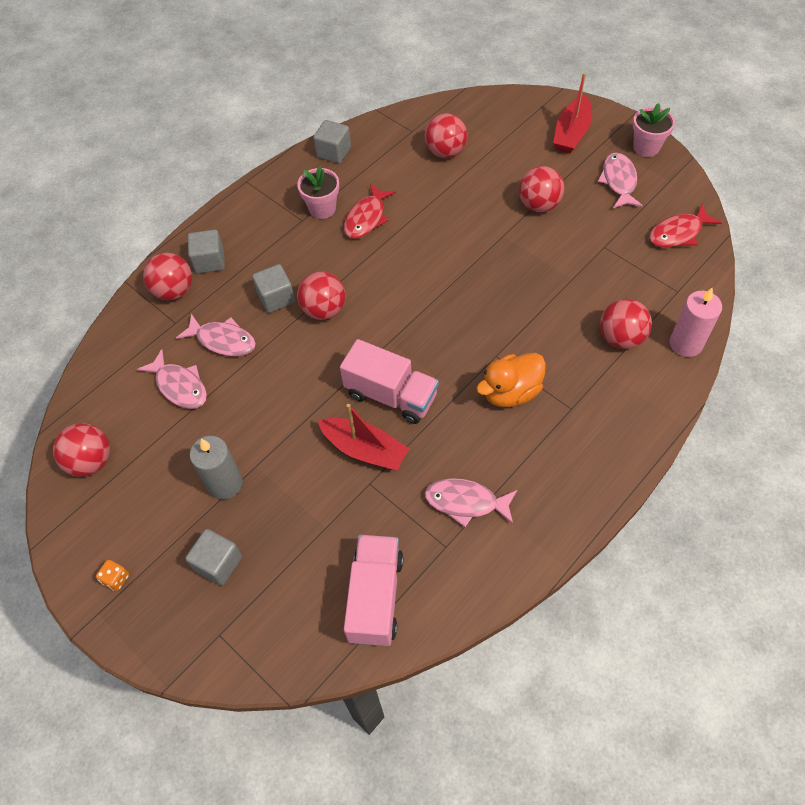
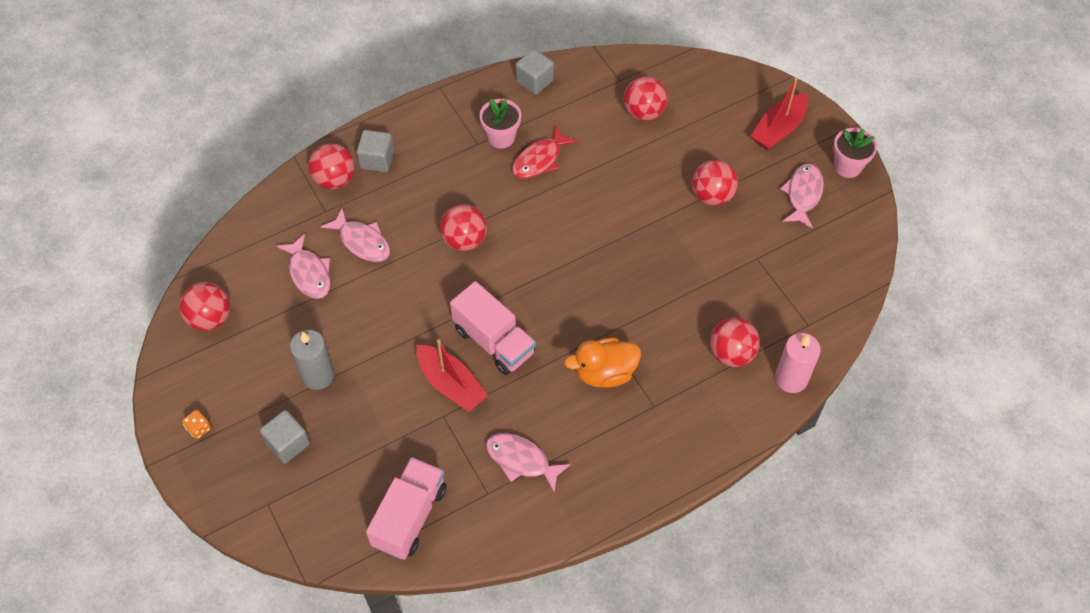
camera: 15 degrees right, 0 degrees up
grey cube [252,264,295,313] -> none
red fish [649,204,721,248] -> none

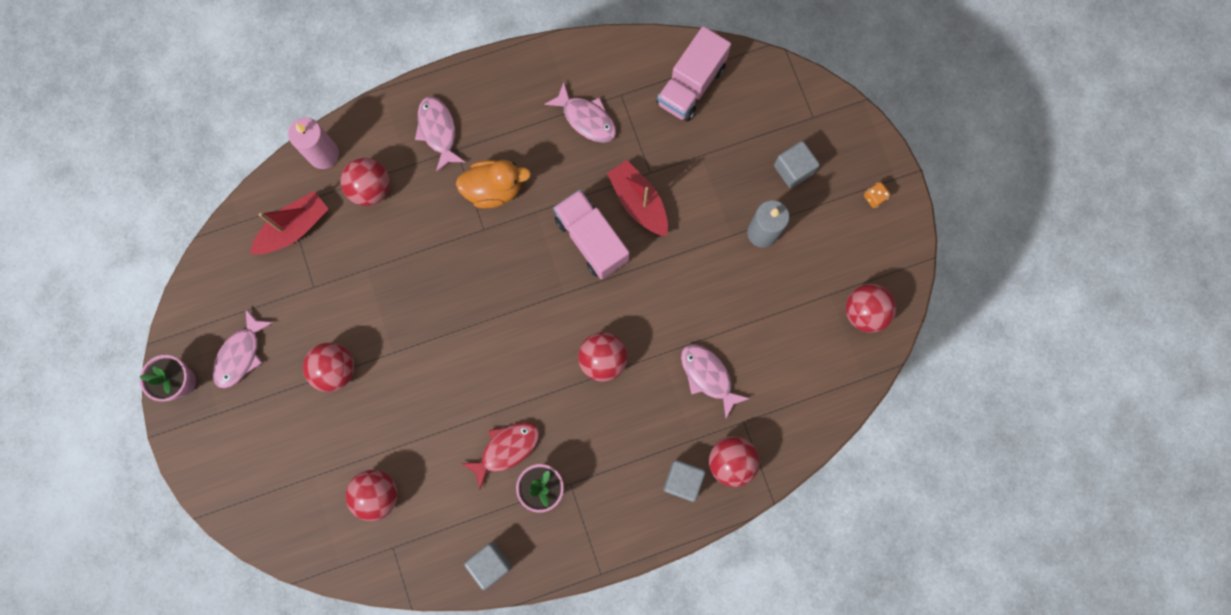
camera: 170 degrees left, 20 degrees up
pink fish [277,234,330,299] -> pink fish moved to [415,96,465,172]
red boat [751,78,808,150] -> red boat moved to [250,191,328,255]

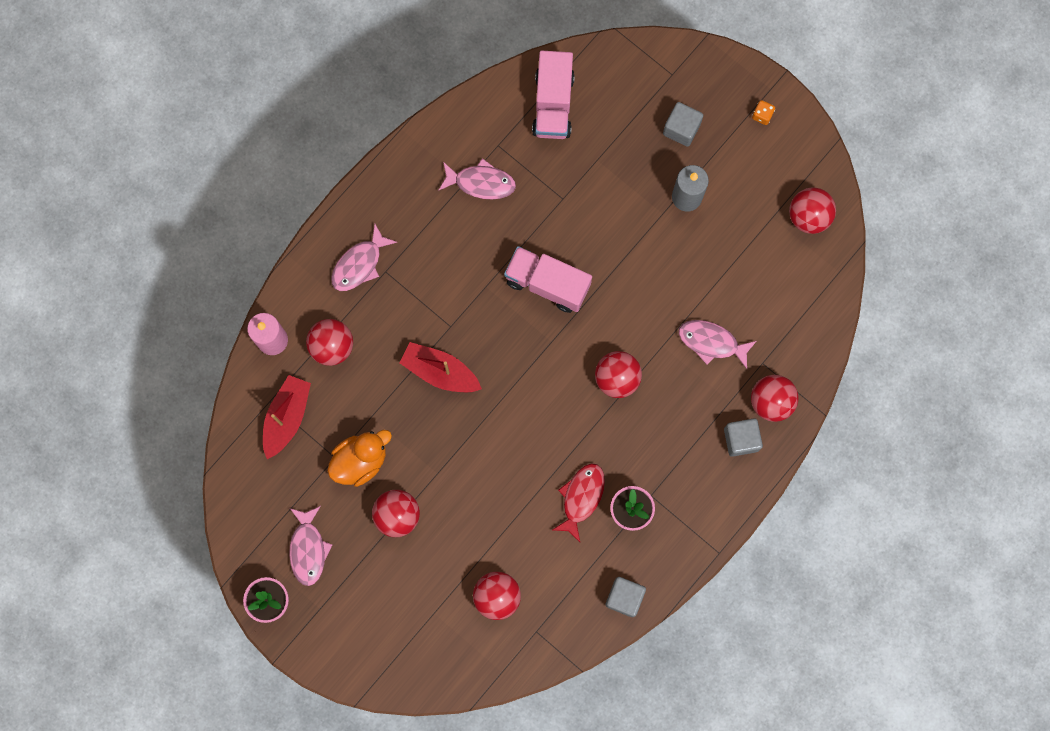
camera: 30 degrees left, 0 degrees up
pink fish [415,96,465,172] -> pink fish turned 90 degrees counterclockwise [331,224,397,291]
orange duck [456,160,531,209] -> orange duck moved to [327,430,392,487]
red boat [607,160,668,236] -> red boat moved to [399,342,482,392]

